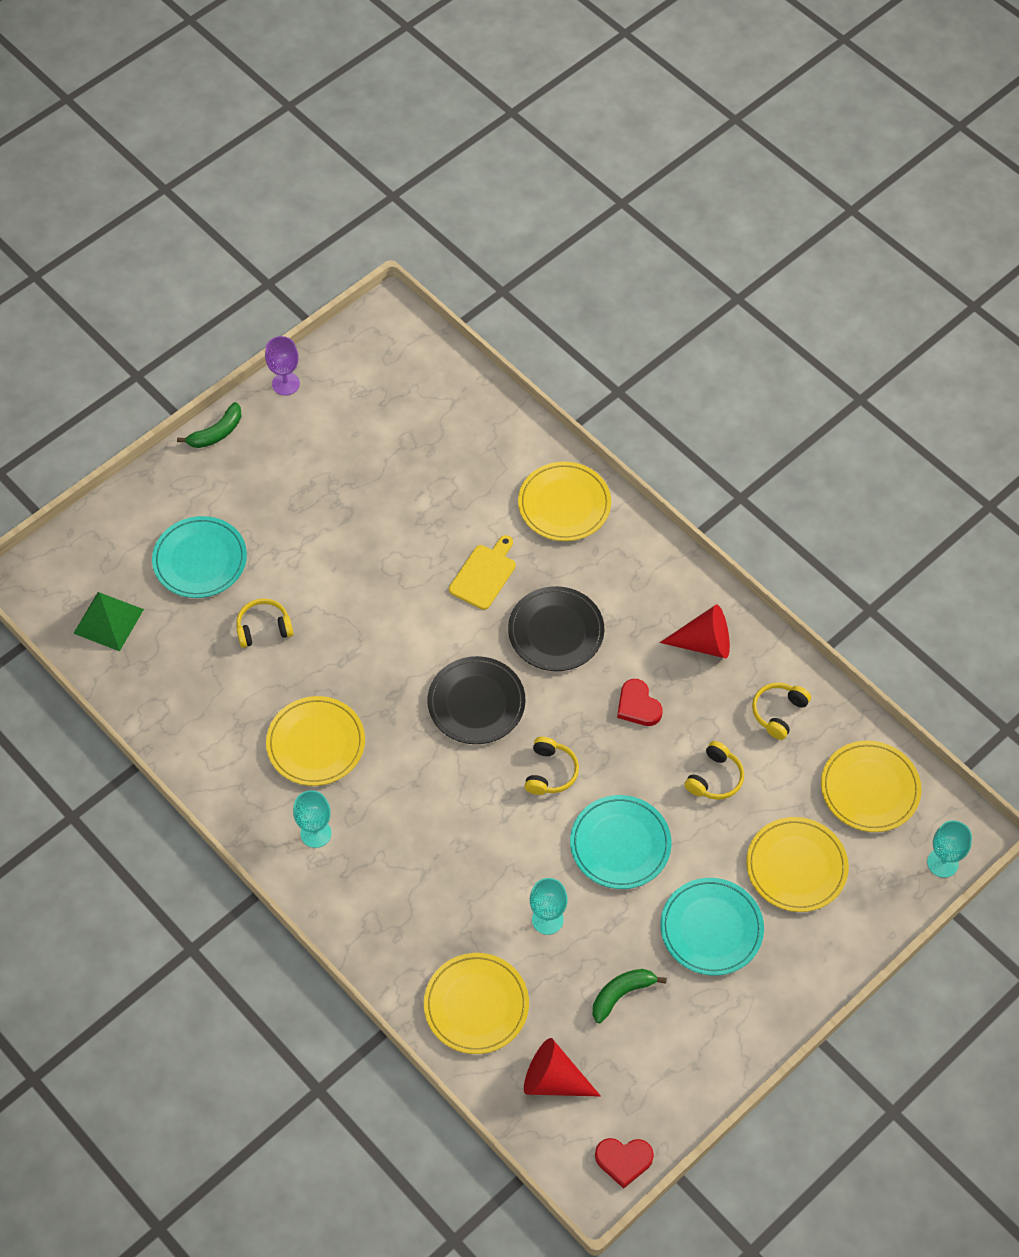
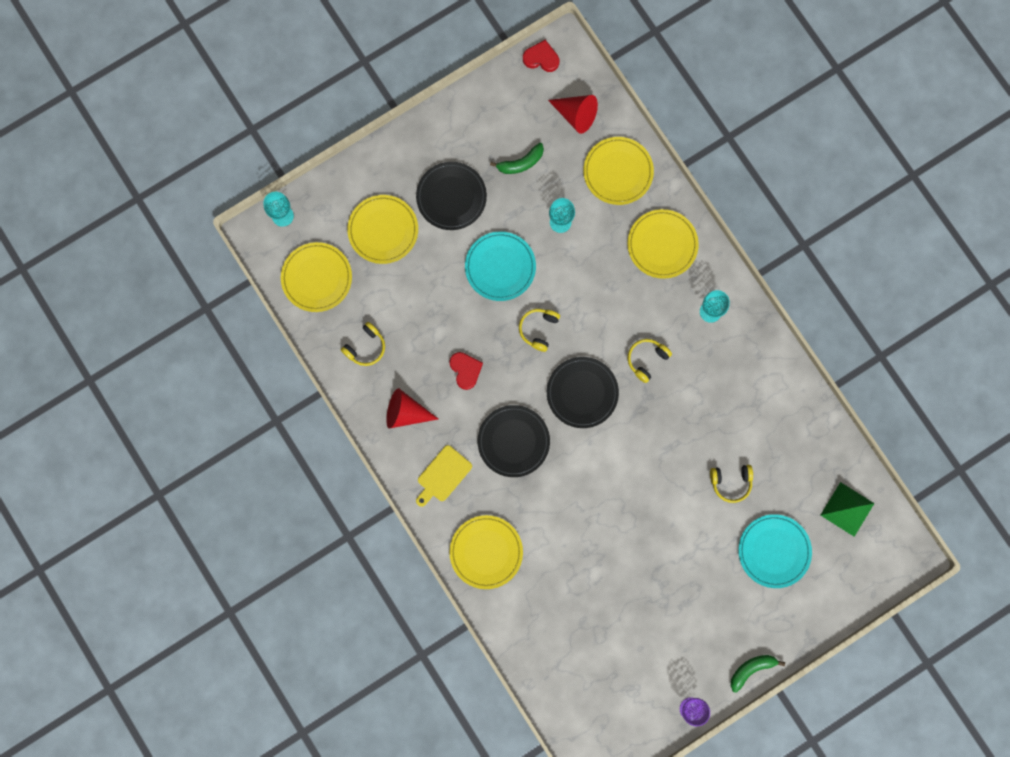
camera: 170 degrees left, 20 degrees up
yellow plate [266,696,365,786] -> yellow plate moved to [627,209,699,279]
yellow cutting board [449,535,516,610] -> yellow cutting board moved to [416,445,472,507]
turquoise plate [660,878,764,976] -> black plate [416,162,487,230]
yellow headphones [684,741,744,800] -> yellow headphones moved to [628,339,672,383]

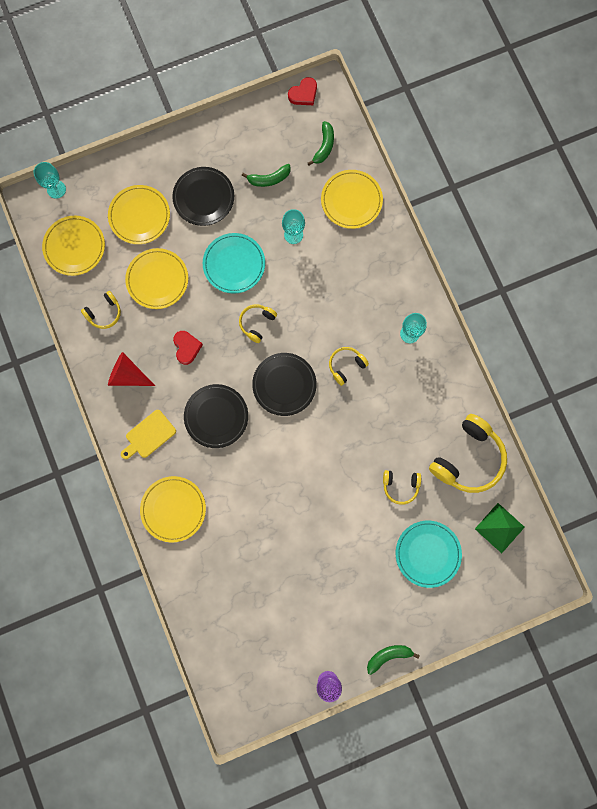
camera: 10 degrees right, 0 degrees up
red heart [523,40,559,72] -> red heart turned 120 degrees clockwise [288,77,317,105]
red cone [548,95,598,134] -> green banana [308,121,334,165]
yellow plate [627,209,699,279] -> yellow plate moved to [125,248,188,309]
none -> yellow headphones [429,414,507,493]

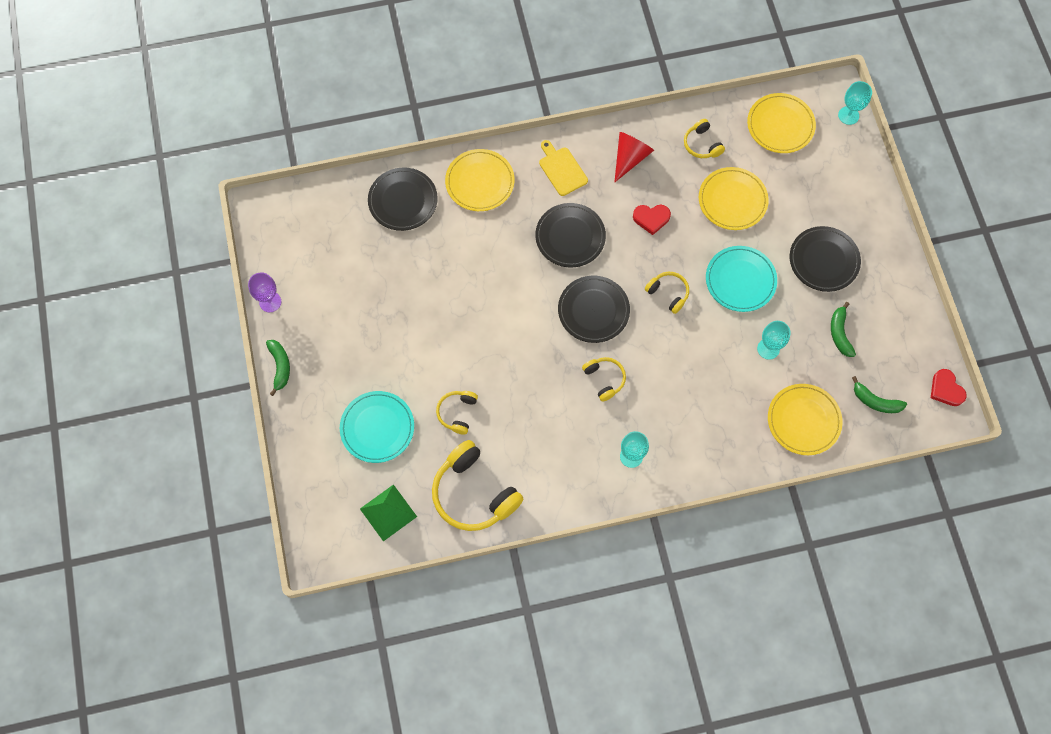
camera: 100 degrees right, 10 degrees down
yellow plate [108,185,170,244] -> none
none -> black plate [368,167,438,231]

